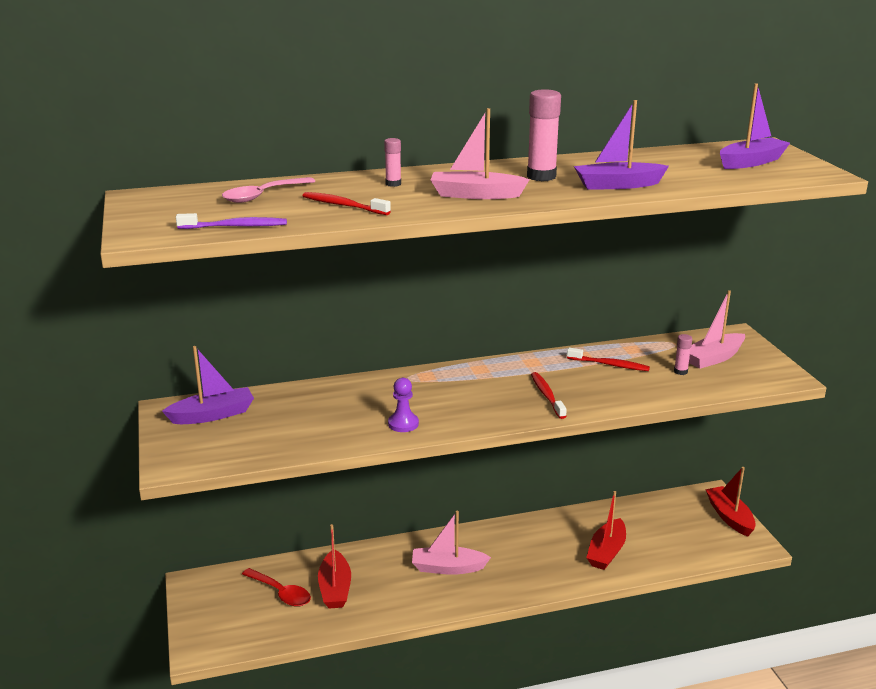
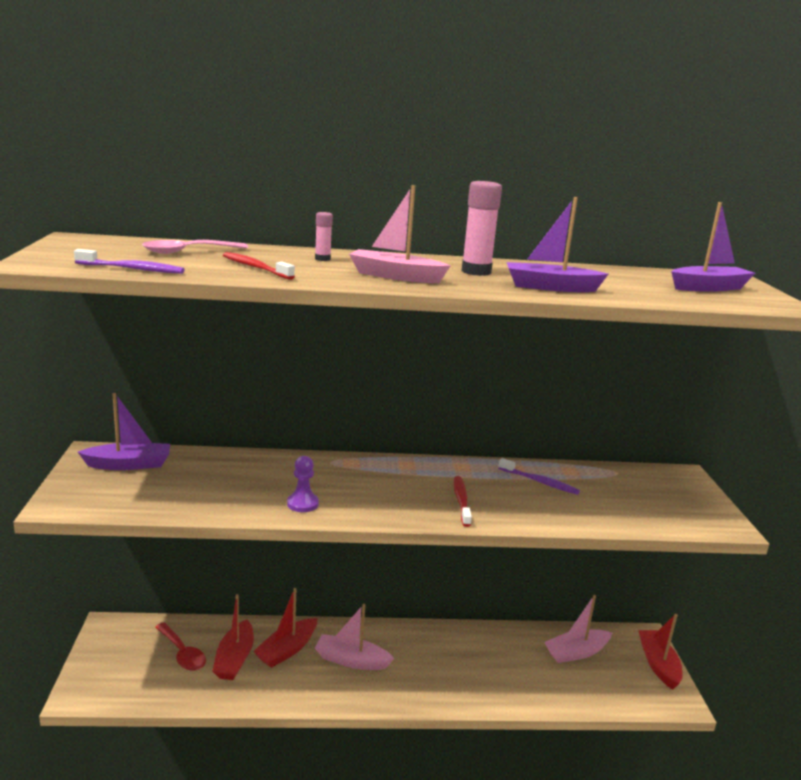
camera: 10 degrees right, 5 degrees down
red toothbrush [567,347,650,371] -> purple toothbrush [498,458,580,495]
red boat [586,491,626,570] -> red boat moved to [253,588,317,668]
pink glue stick [674,334,692,375] -> none
pink boat [689,290,745,369] -> pink boat moved to [544,595,612,663]

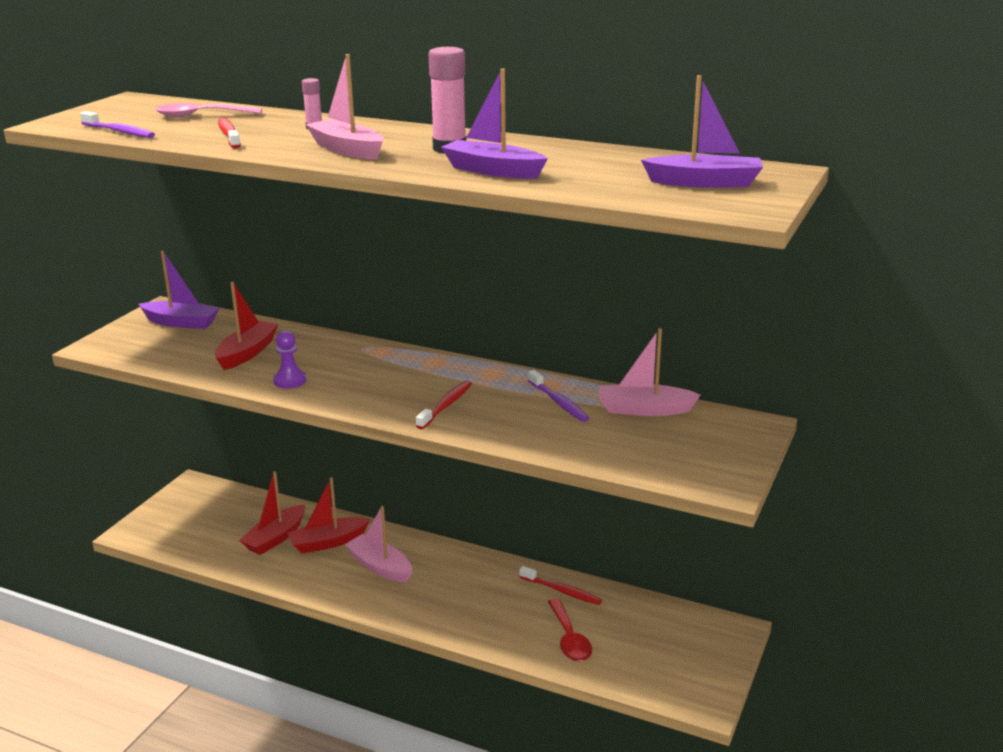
camera: 30 degrees right, 5 degrees up
red spoon [155,622,206,671] -> red spoon moved to [548,598,592,661]
pink boat [544,595,612,663] -> pink boat moved to [599,328,700,416]
red boat [638,614,683,690] -> red boat moved to [215,282,278,370]
none -> red toothbrush [519,566,602,605]

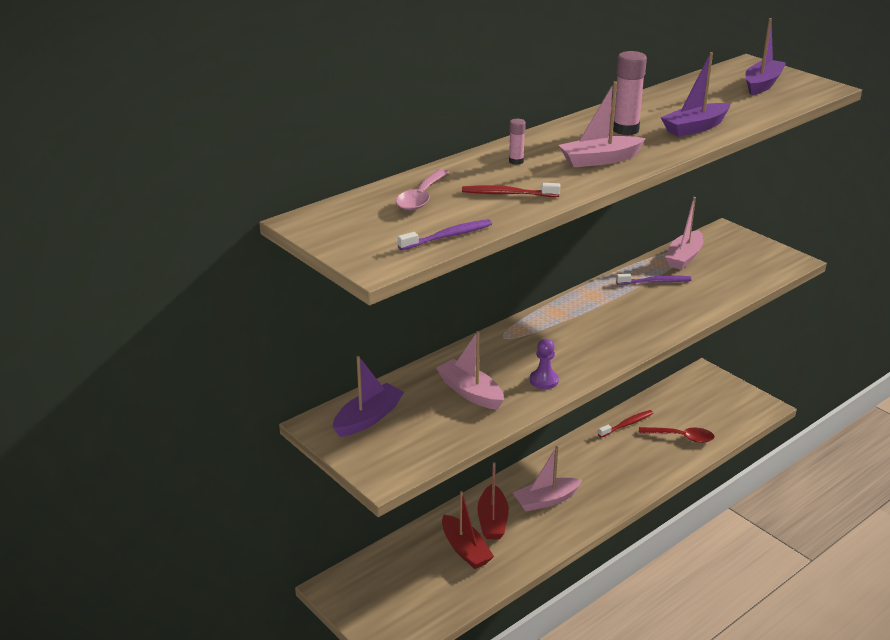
camera: 65 degrees left, 5 degrees up
red boat [215,282,278,370] -> pink boat [436,331,504,410]
red toothbrush [416,380,472,429] -> none

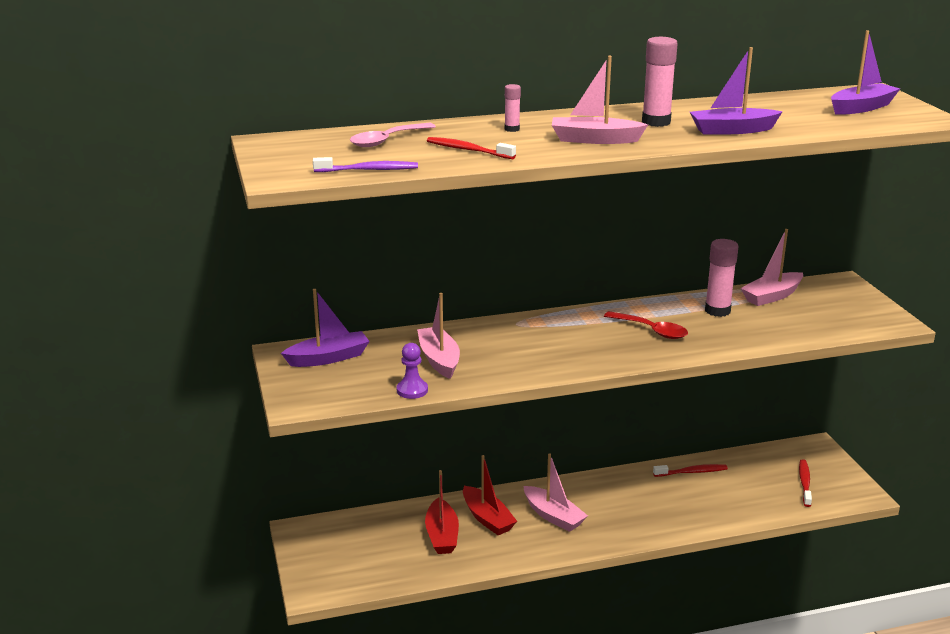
camera: 25 degrees right, 5 degrees down
red boat [477,462,509,540] -> red boat turned 60 degrees counterclockwise [463,455,517,535]
pink boat [513,446,582,511] -> pink boat turned 135 degrees counterclockwise [524,453,588,532]
purple pawn [530,339,559,389] -> purple pawn moved to [397,343,428,399]
purple toothbrush [616,274,692,285] -> pink glue stick [705,239,739,317]
red spoon [639,427,715,443] -> red spoon moved to [604,311,688,339]
none -> red toothbrush [799,459,812,507]

